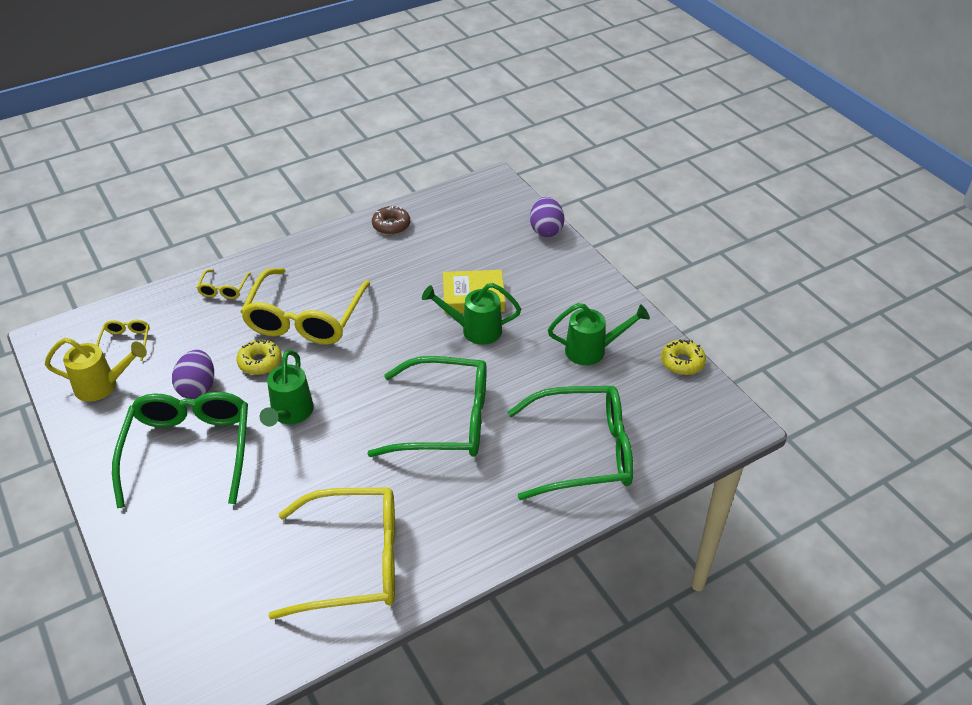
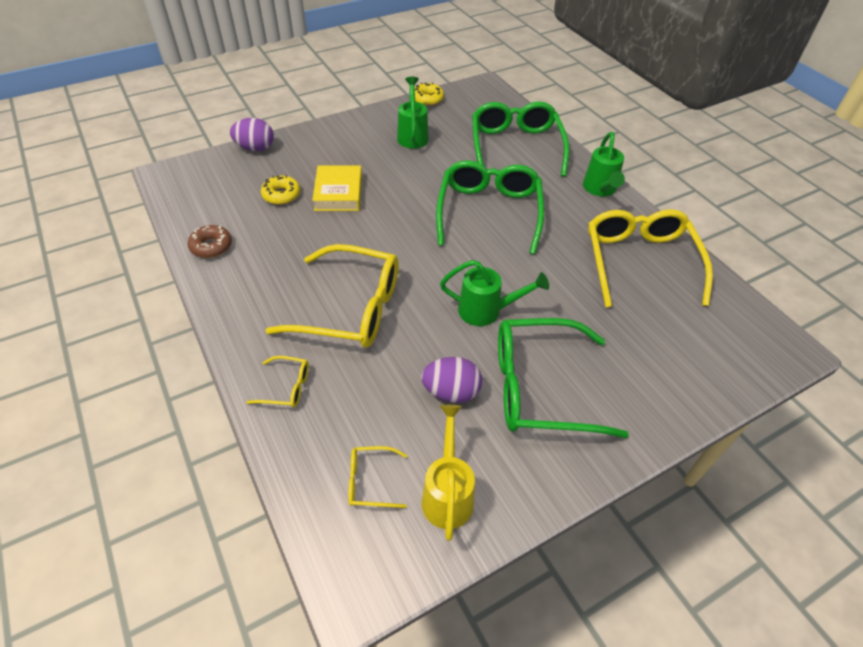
camera: 90 degrees left, 5 degrees up
yellow donut [236,339,282,375] -> yellow donut moved to [261,175,300,205]
green watering can [422,283,521,345] -> green watering can moved to [583,132,625,196]

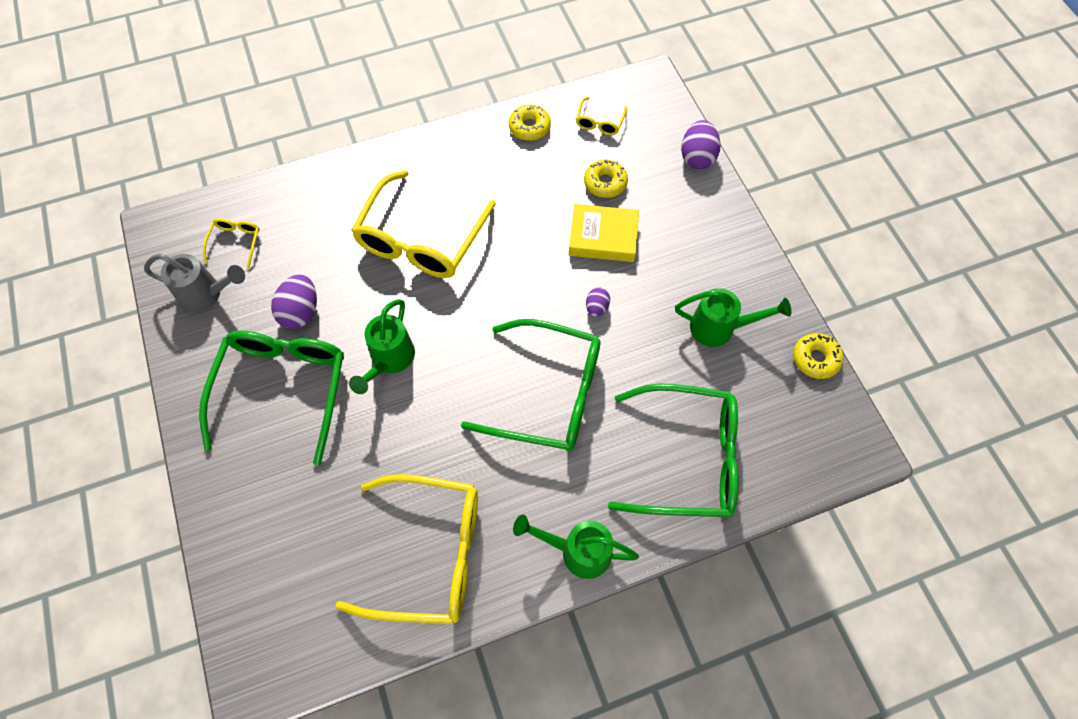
camera: 100 degrees right, 15 degrees up
brown donut [188,225,232,258] -> yellow donut [509,104,551,141]
yellow glasses [246,356,309,407] -> yellow glasses moved to [576,97,627,135]
yellow watering can [421,405,475,541] -> grey watering can [144,253,245,312]
none -> purple egg [586,287,610,317]

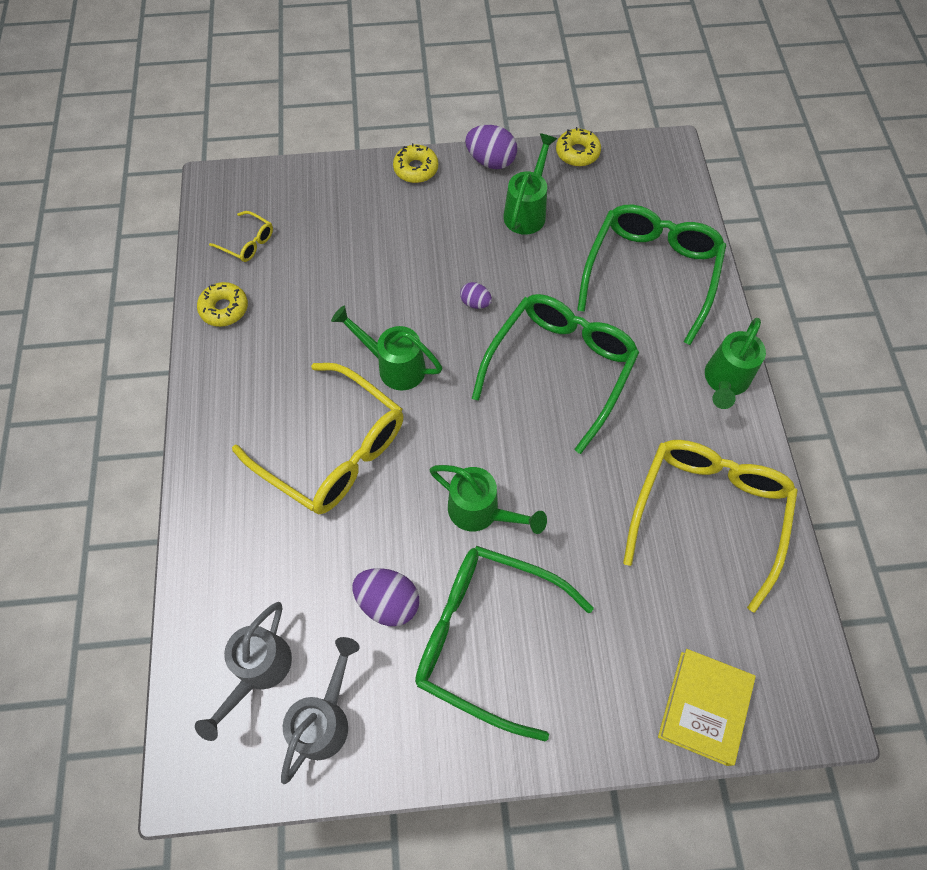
camera: 75 degrees left, 0 degrees up
yellow glasses [203,218,260,269] -> grey watering can [195,602,292,741]
yellow book [569,204,639,262] -> yellow book moved to [658,649,756,766]
yellow donut [584,159,628,198] -> yellow donut moved to [393,143,438,183]
purple egg [681,120,721,170] -> purple egg moved to [465,125,517,169]
none -> green watering can [331,306,442,391]

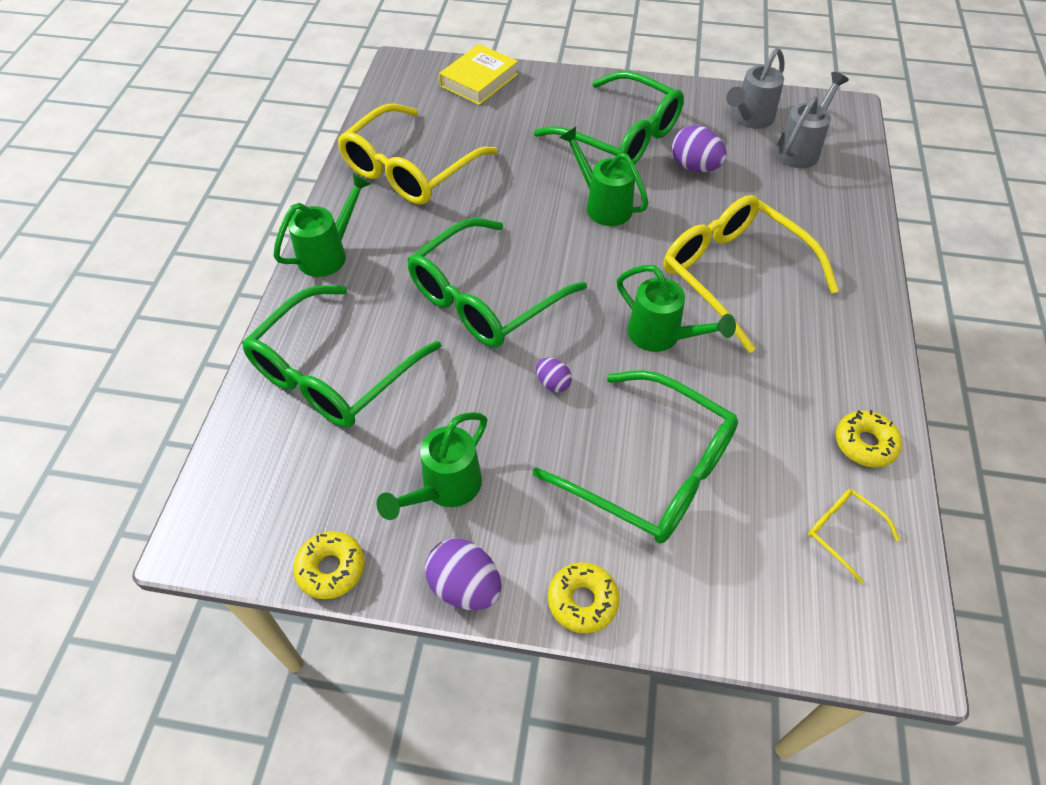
camera: 165 degrees left, 10 degrees down
none -> green glasses [533,370,738,543]

